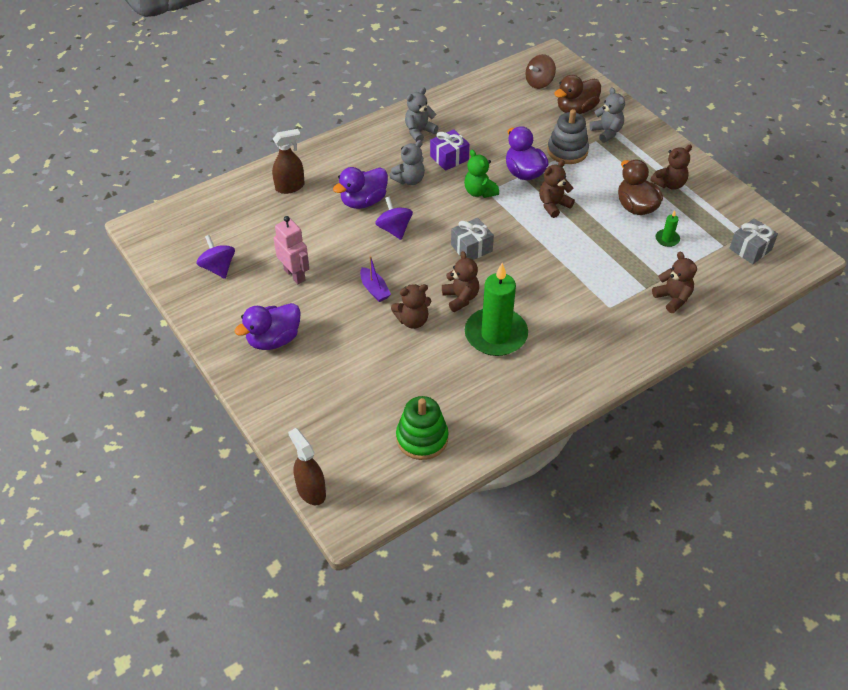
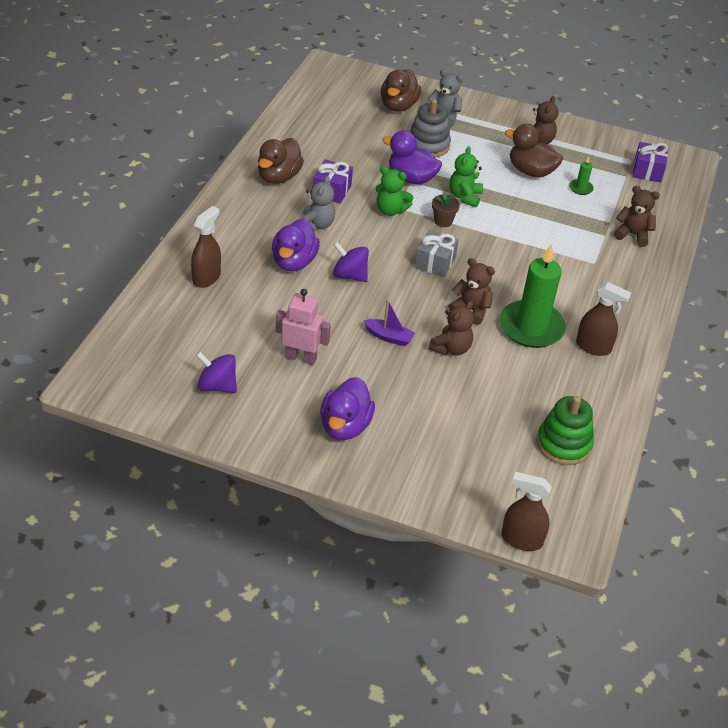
camera: 40 degrees left, 5 degrees down
grey teddy bear [405,87,439,142] -> brown duck [258,138,304,184]
brown spinning top [525,54,556,89] -> none
brown teddy bear [539,160,575,218] -> green teddy bear [449,146,483,208]
grey gift [729,218,778,264] -> purple gift [633,142,668,182]
none -> brown flower pot [432,192,460,227]
none -> brown spray bottle [576,282,631,356]

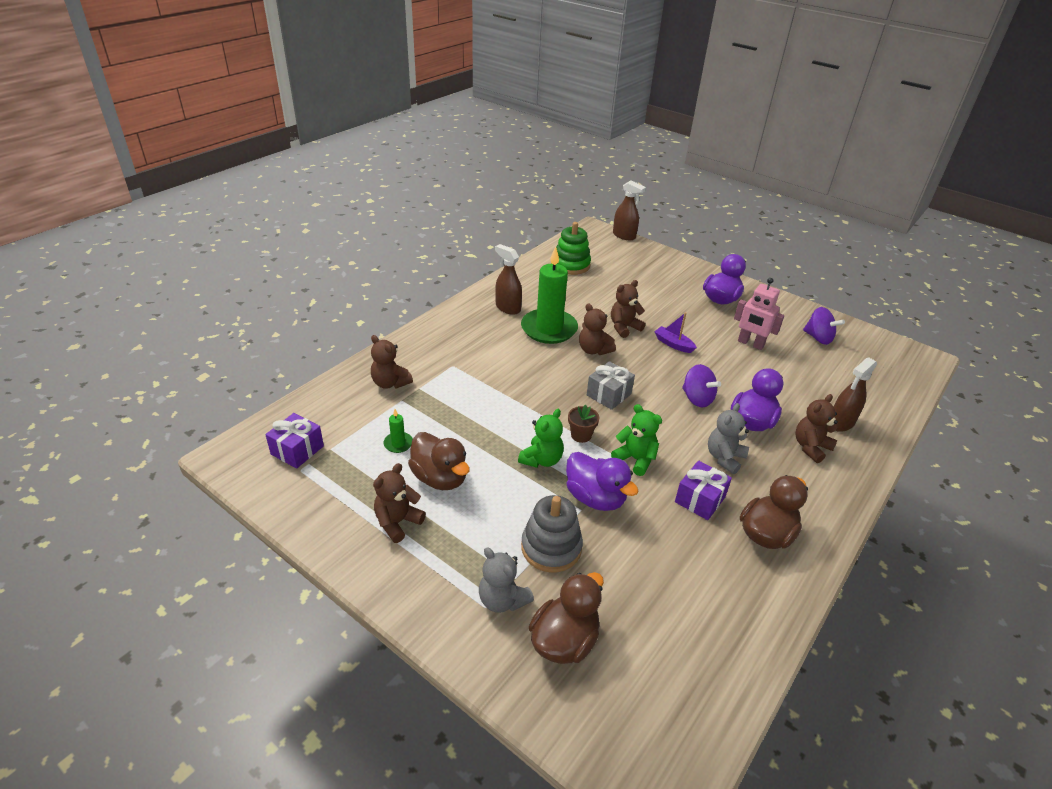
camera: 160 degrees left, 5 degrees down
none -> brown teddy bear [795,394,838,463]

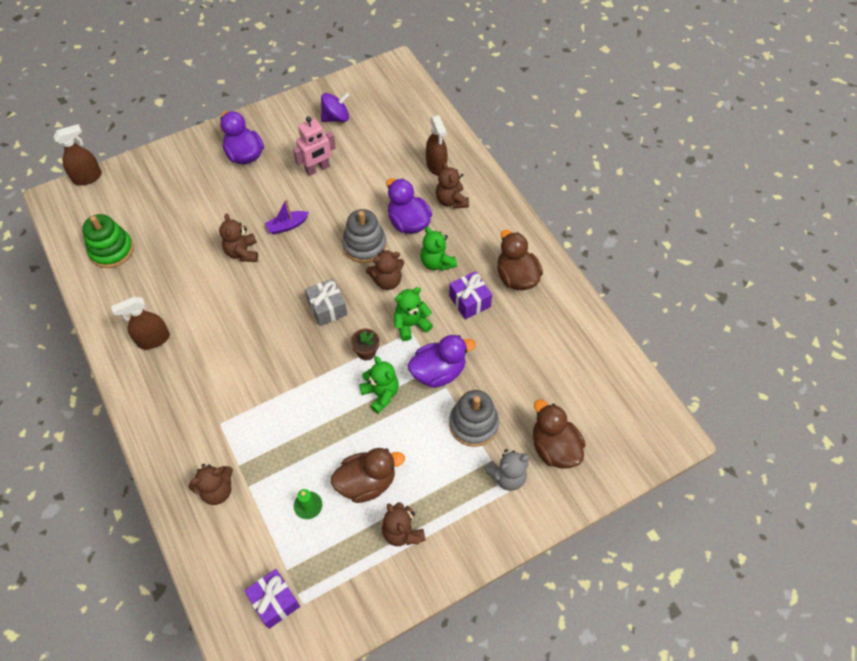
camera: 65 degrees left, 20 degrees up
green candle [521,246,578,344] -> none
brown teddy bear [579,304,616,355] -> brown teddy bear moved to [366,250,404,290]
purple spinning top [682,364,721,407] -> grey stacking toy [342,209,387,263]
grey teddy bear [708,403,749,474] -> green teddy bear [420,227,457,271]

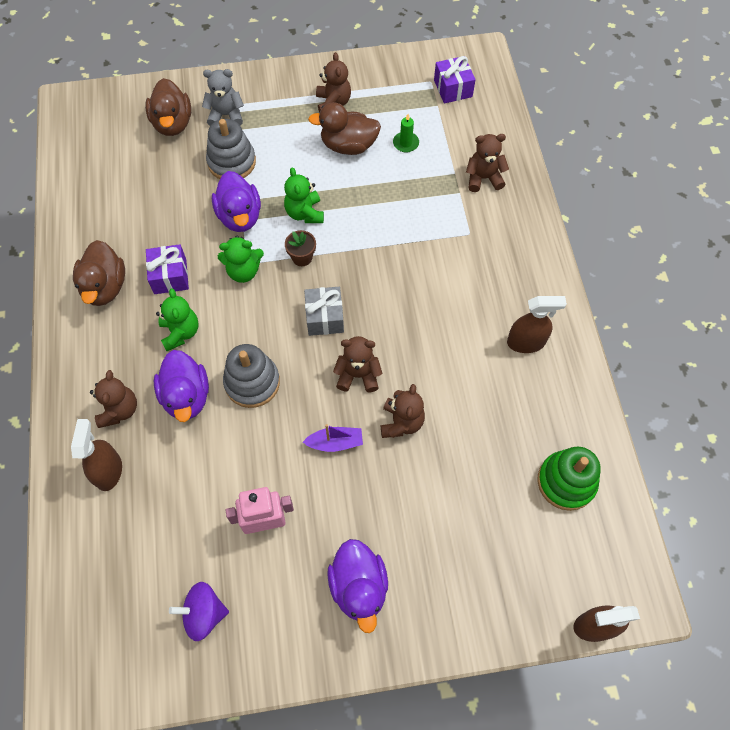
camera: 160 degrees left, 5 degrees up
brown teddy bear [366,250,404,290] -> brown teddy bear moved to [333,336,382,392]
purple duck [408,335,476,388] -> purple duck turned 105 degrees counterclockwise [212,171,261,232]

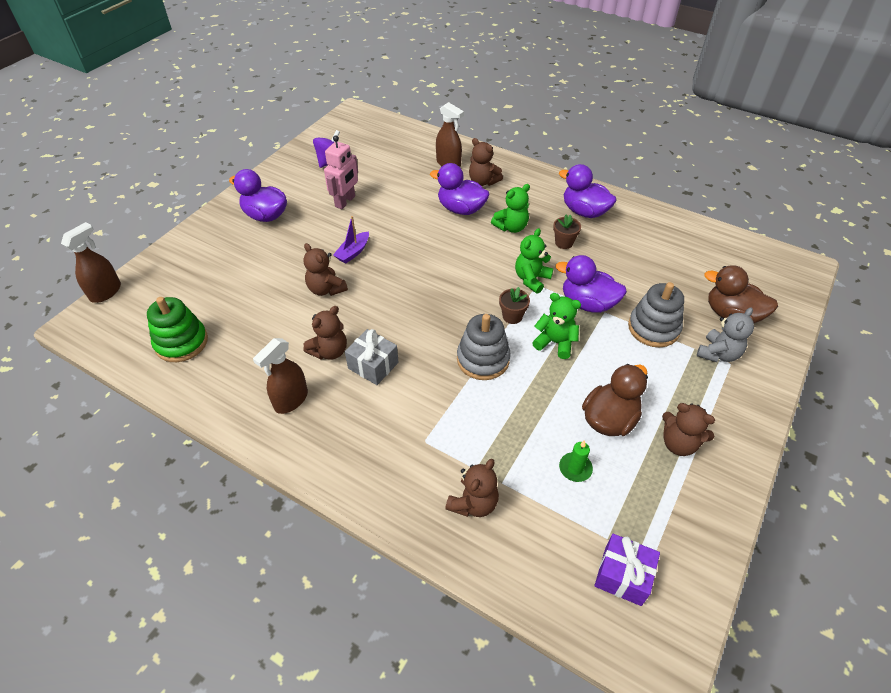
camera: 130 degrees right, 15 degrees down
brown duck [73,240,125,306] -> purple duck [559,164,617,218]
purple gift [146,244,189,294] -> brown flower pot [553,214,581,249]
green teddy bear [156,288,198,351] -> green teddy bear turned 60 degrees counterclockwise [491,184,530,233]
grey stacking toy [223,344,280,408] -> grey stacking toy moved to [457,314,511,380]
grey gift [304,287,344,336] -> grey gift moved to [345,329,398,385]
brown teddy bear [333,336,382,392] -> brown teddy bear moved to [303,306,347,360]

